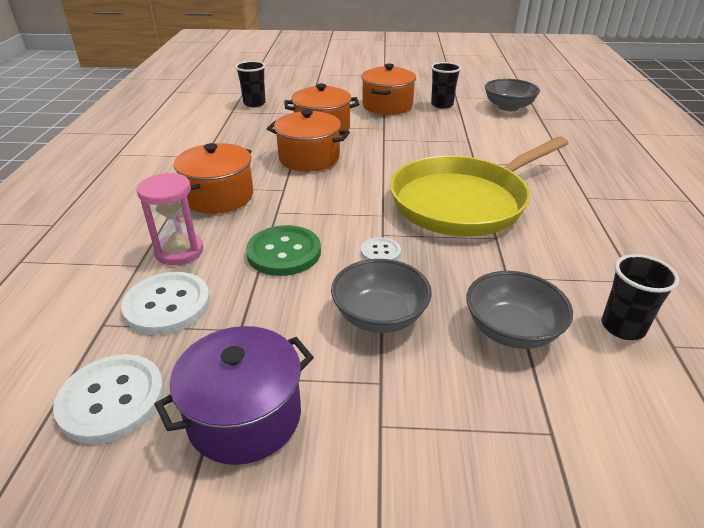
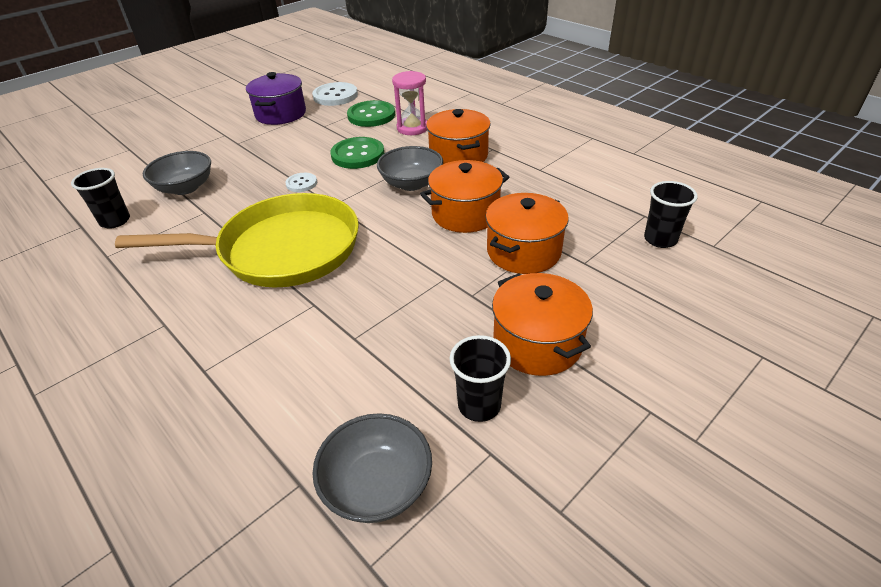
camera: 135 degrees right, 5 degrees up
white button [121,272,210,335] -> green button [347,100,395,127]
grey bowl [331,259,432,333] -> grey bowl moved to [377,146,443,191]
yellow pan [390,137,568,236] -> yellow pan turned 75 degrees clockwise [115,193,359,288]

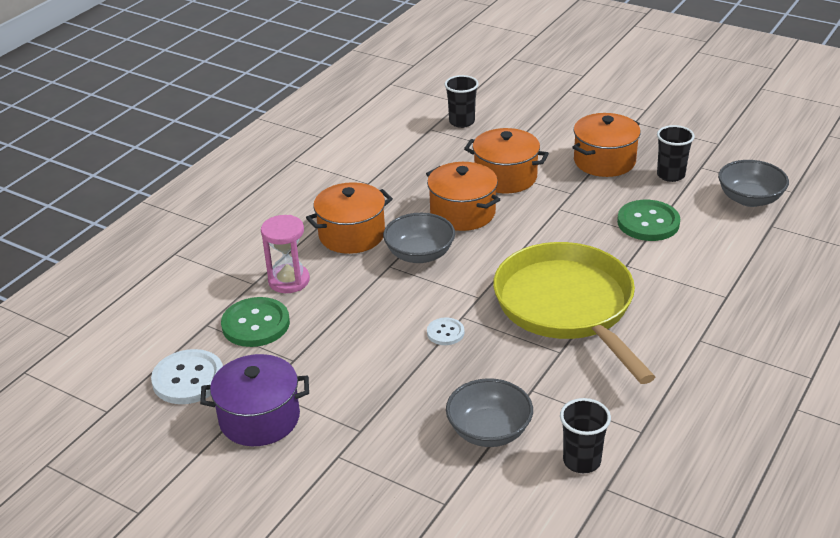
camera: 105 degrees left, 5 degrees down
green button [331,137,384,169] -> green button moved to [617,200,680,241]

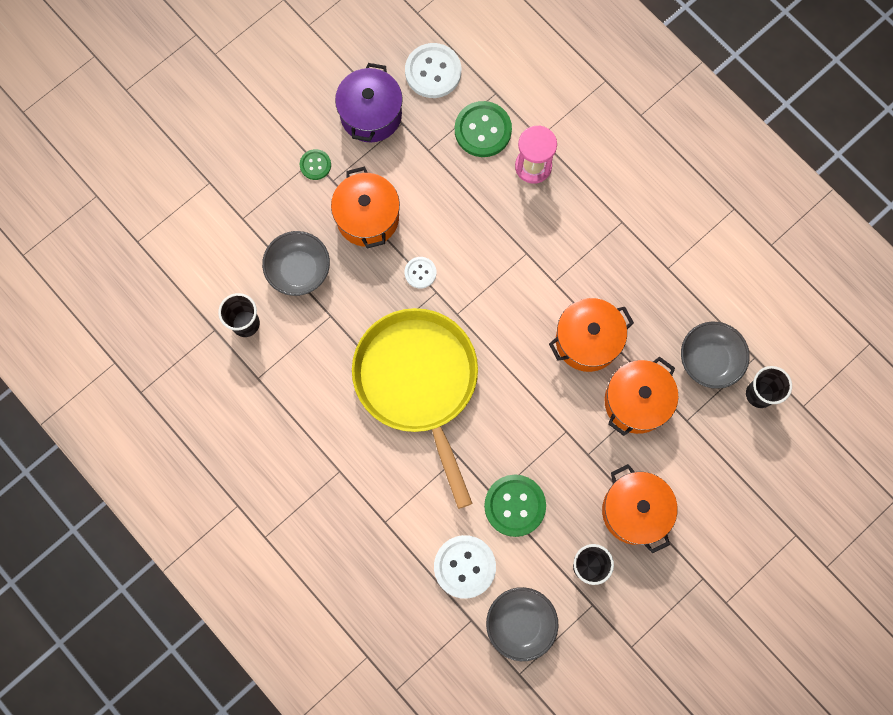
camera: 105 degrees right, 40 degrees up
orange pot [306,182,393,254] -> orange pot moved to [331,167,400,249]
grey bowl [383,213,455,263] -> grey bowl moved to [681,321,750,389]
yellow pan [493,242,655,384] -> yellow pan turned 105 degrees counterclockwise [352,308,478,509]
none -> green button [300,149,331,180]
none -> white button [434,535,496,599]

